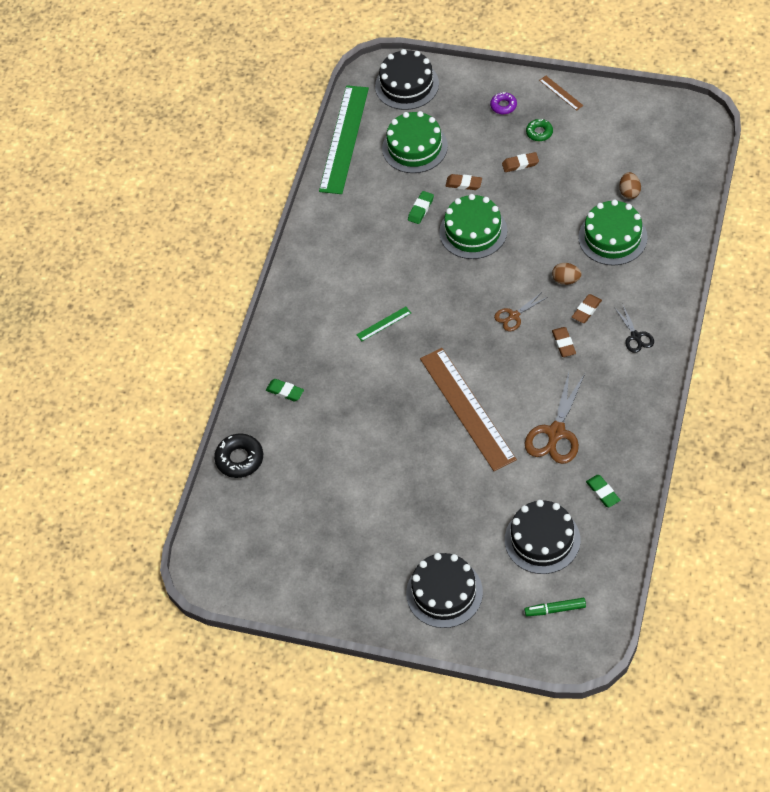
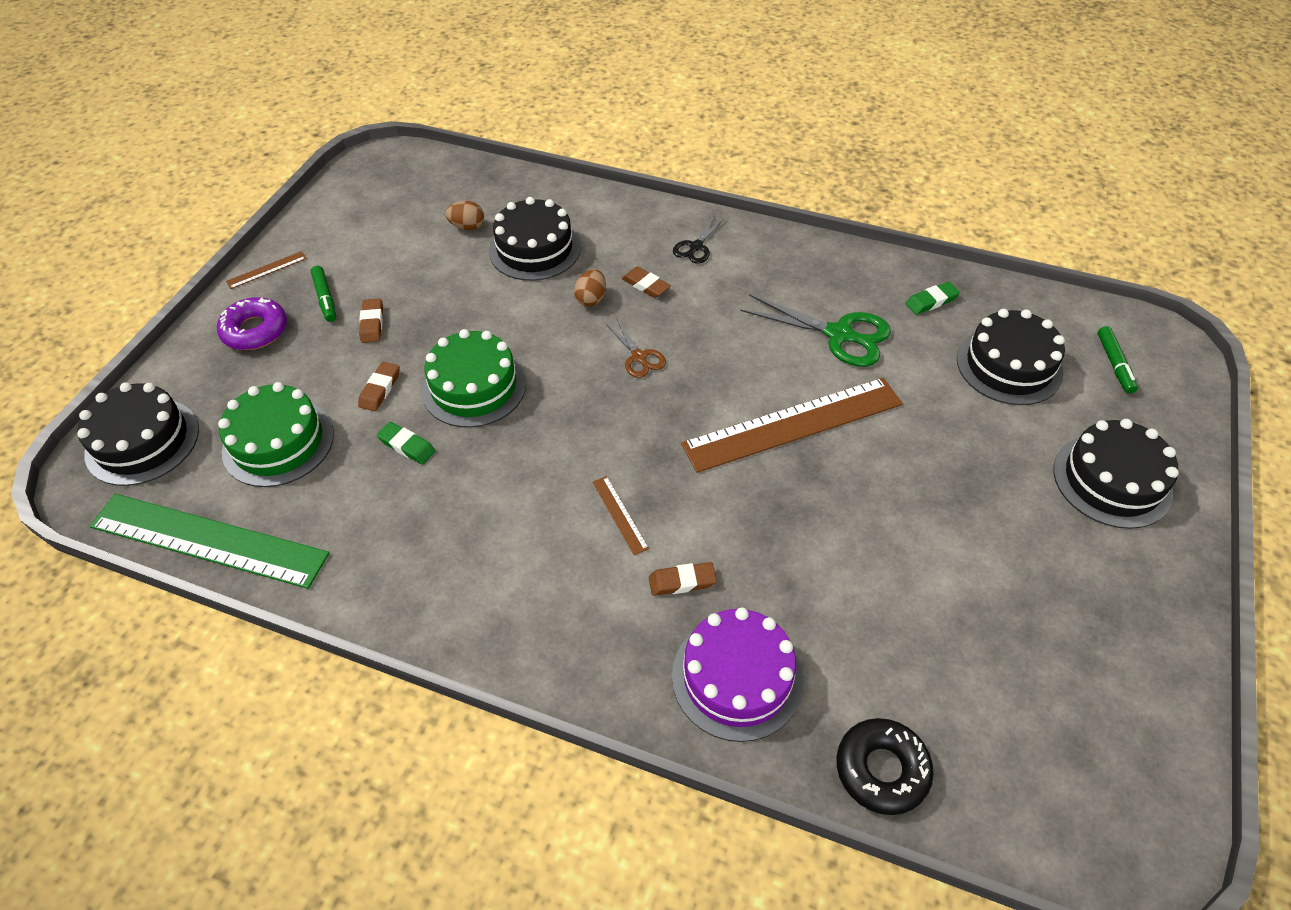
camera: 90 degrees left, 5 degrees down
green eraser [266,379,304,401] -> purple cake [672,608,803,742]
green ruler [356,307,411,341] -> brown ruler [592,476,649,555]
purple donut [490,92,517,114] -> purple donut [217,297,287,350], size x1.64
brown scissors [525,372,585,464] -> green scissors [740,294,891,367]
green donut [526,119,553,141] -> green marker [311,266,336,322]
brown eraser [552,327,576,357] -> brown eraser moved to [649,562,717,596]
green cake [578,200,648,265] -> black cake [489,197,581,281]
black scissors [614,306,654,353] -> black scissors turned 135 degrees clockwise [673,215,725,264]

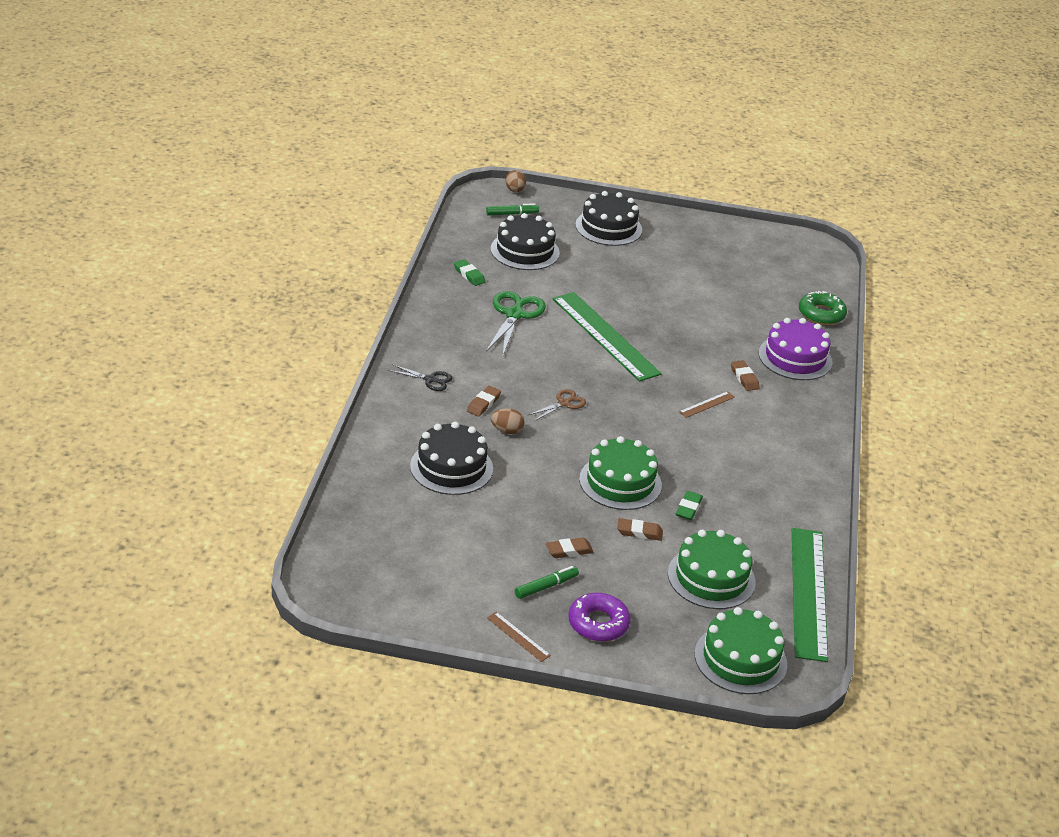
camera: 105 degrees left, 15 degrees down
black cake [77,382,199,486] -> green cake [695,607,787,694]
brown egg [445,201,484,230] -> brown egg moved to [505,170,526,192]
brown ruler [681,378,903,473] -> green ruler [553,292,662,382]
black donut [837,718,934,815] -> green donut [799,291,847,325]

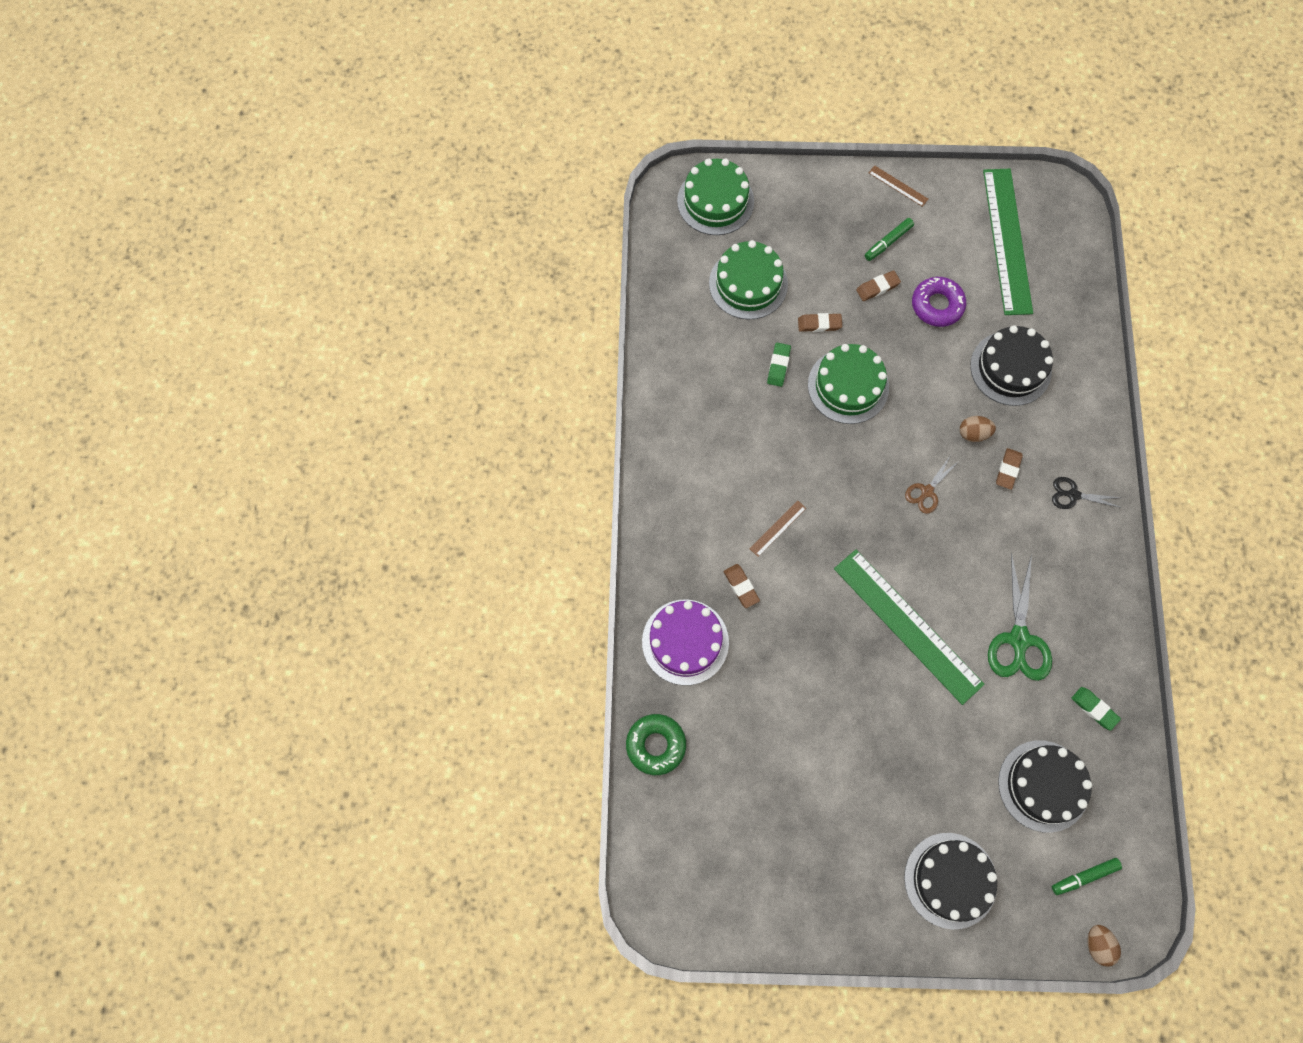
camera: 175 degrees right, 35 degrees up
purple donut [569,593,631,642] -> purple donut moved to [912,277,966,327]
green ruler [792,528,828,662] -> green ruler moved to [983,169,1033,315]

